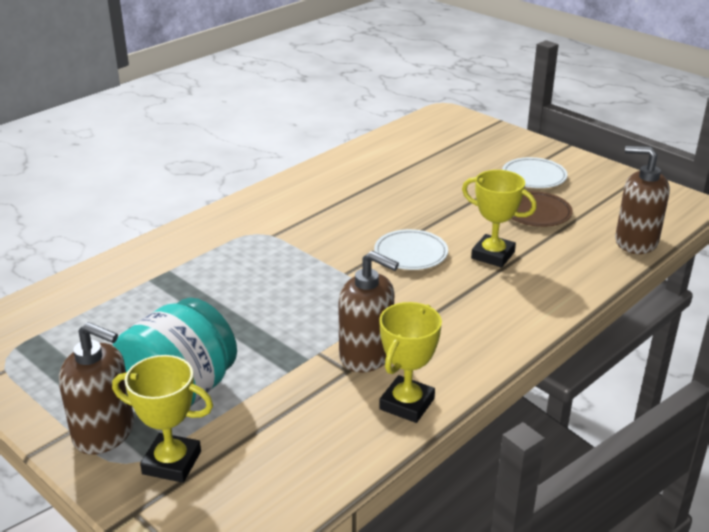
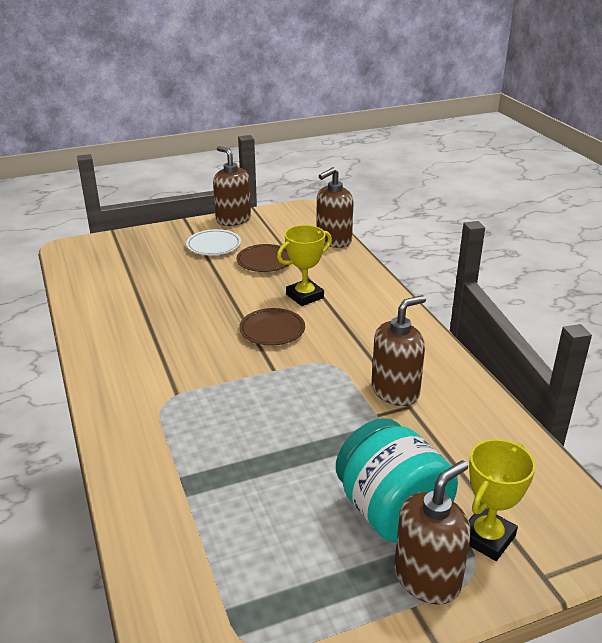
camera: 65 degrees left, 0 degrees up
white plate [374,229,448,270] -> brown plate [239,308,305,346]
yellow trophy [379,302,442,423] -> none
none -> brown soap dispenser [213,146,251,226]

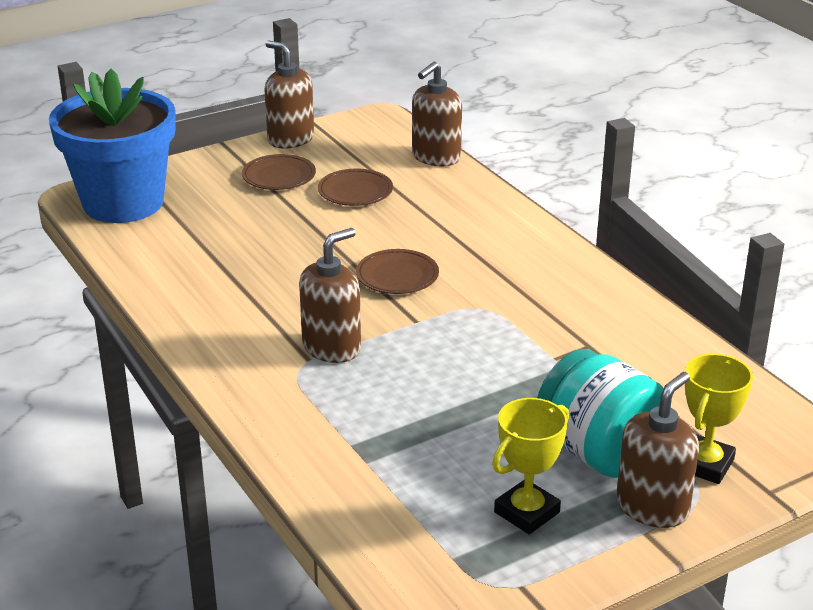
camera: 10 degrees left, 0 degrees up
white plate [186,229,241,255] -> brown plate [242,154,316,190]
yellow trophy [277,225,332,306] -> yellow trophy moved to [492,398,569,534]
brown soap dispenser [371,295,426,406] -> brown soap dispenser moved to [299,228,361,363]
none -> blue flower pot [49,69,176,223]

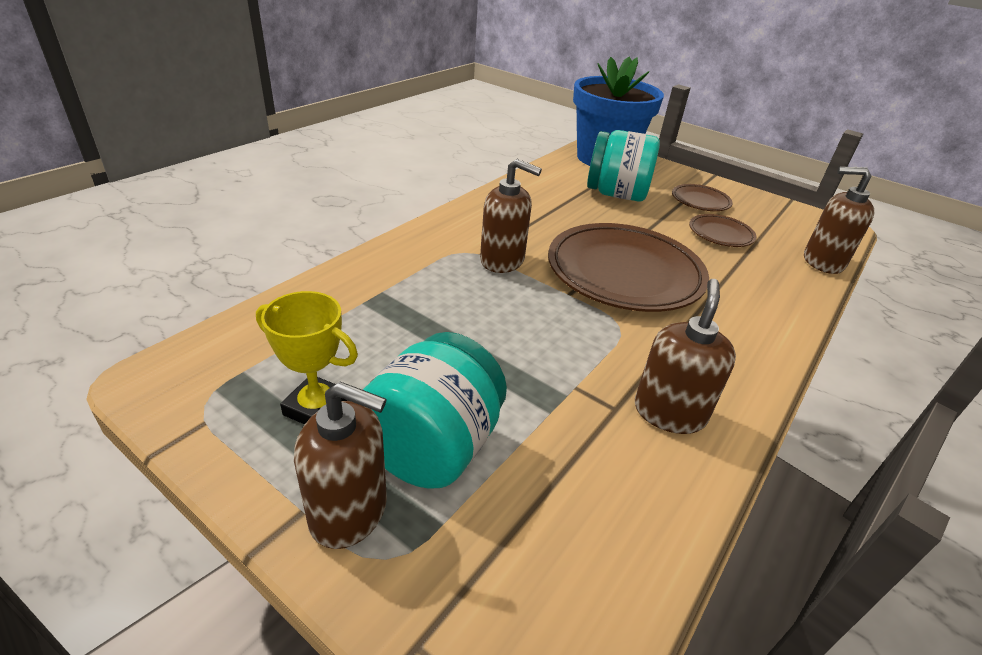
camera: 65 degrees right, 5 degrees up
brown soap dispenser [264,41,314,149] -> brown soap dispenser moved to [635,279,736,434]
brown plate [356,249,439,294] -> brown plate [548,223,709,312], size x2.13
yellow trophy [685,354,753,484] -> none
none -> turquoise jar [587,130,660,202]

